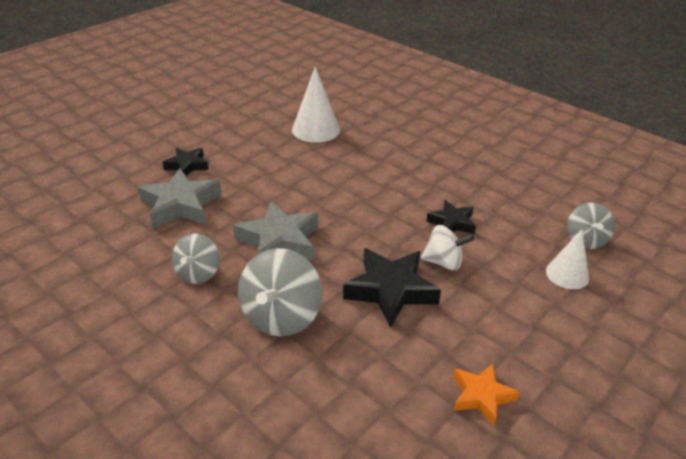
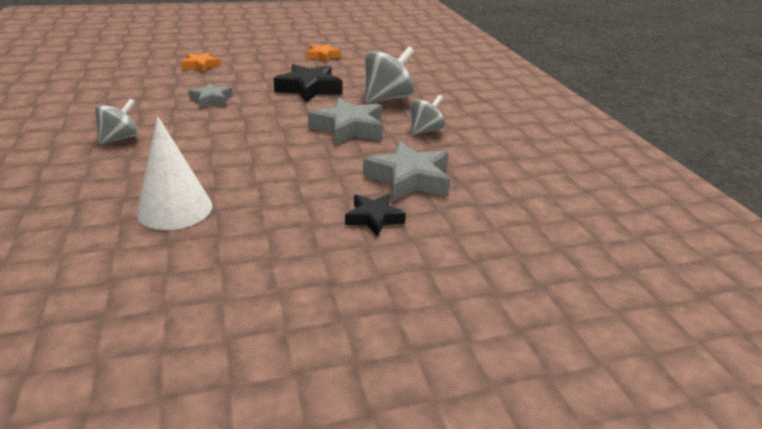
camera: 150 degrees left, 5 degrees down
white spinning top [421,225,474,270] -> none
black star [426,200,476,234] -> grey star [188,83,233,108]
white cone [546,229,589,289] -> orange star [181,52,221,72]
grey spinning top [567,203,615,249] -> grey spinning top moved to [95,98,138,144]

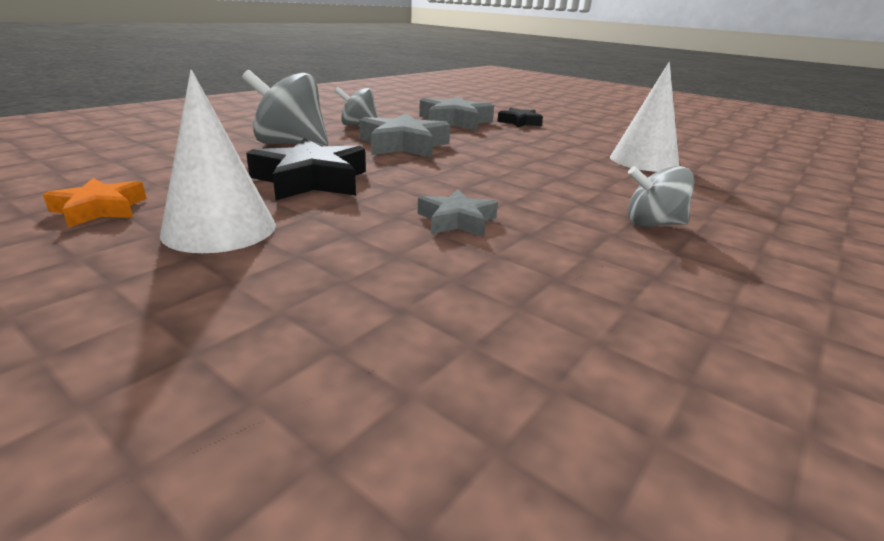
camera: 125 degrees left, 5 degrees down
orange star [181,52,221,72] -> none
none -> white cone [160,70,276,253]

